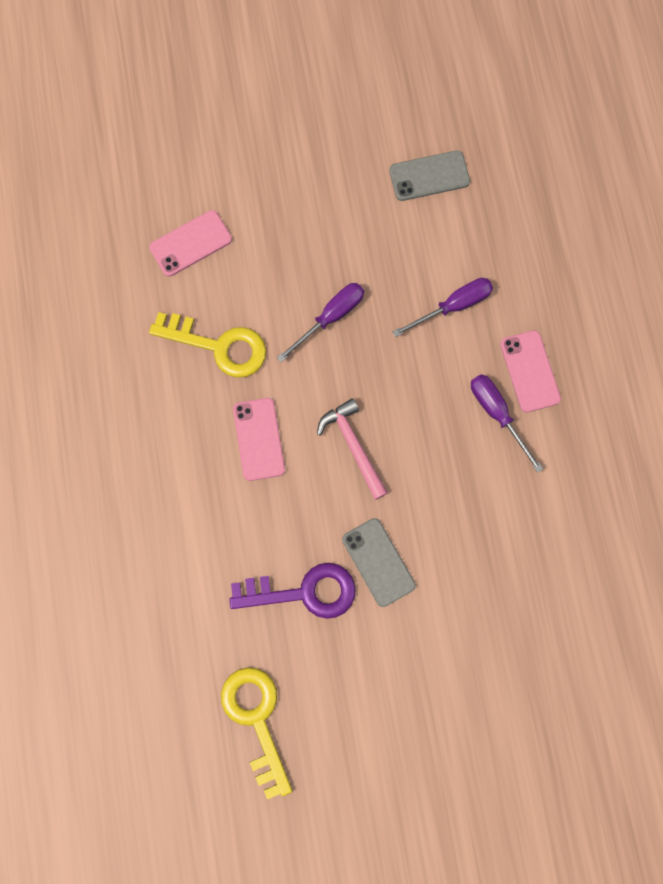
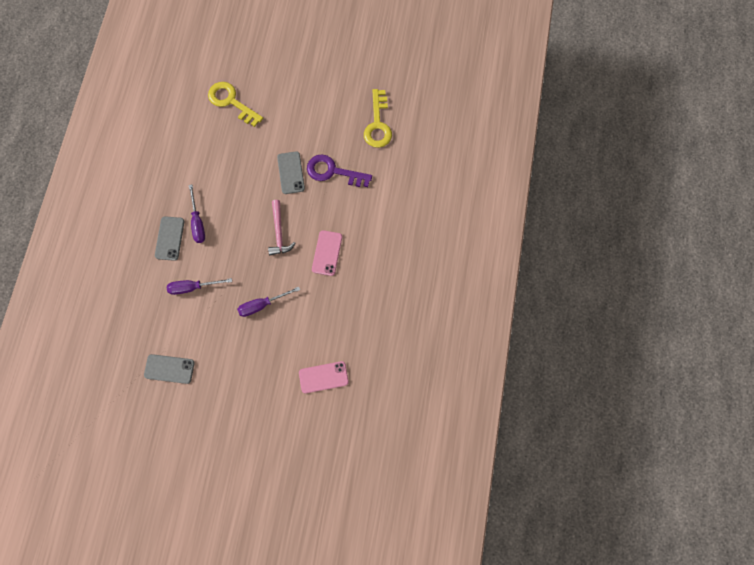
camera: 160 degrees left, 5 degrees down
yellow key [149,312,266,378] -> yellow key moved to [208,82,263,127]
pink phone [500,330,561,413] -> grey phone [155,216,185,261]

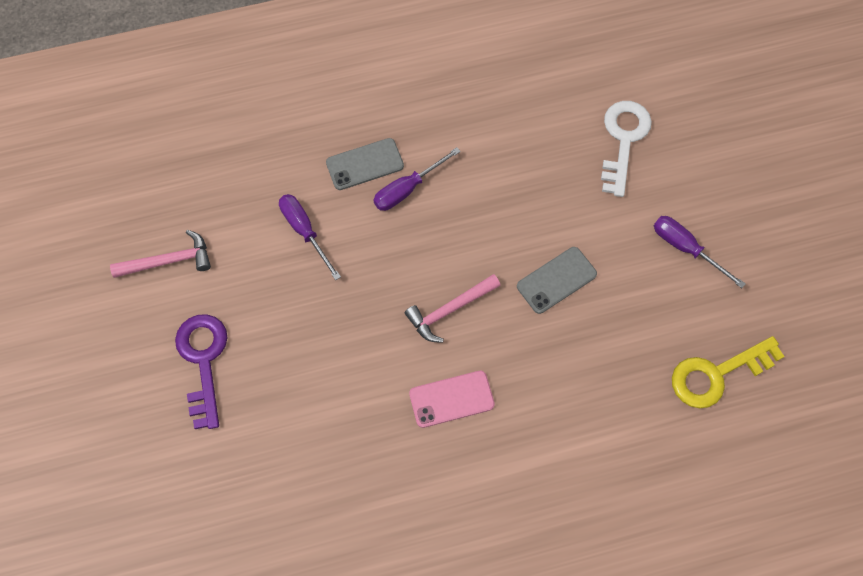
camera: 65 degrees right, 5 degrees down
grey phone [144,354,195,384] -> pink hammer [110,230,211,278]
yellow key [208,82,263,127] -> white key [601,101,652,197]
purple screwdriver [237,287,300,317] -> purple screwdriver moved to [654,216,746,288]
pink phone [299,361,349,393] -> none
purple key [307,155,372,187] -> purple key moved to [175,314,228,429]

